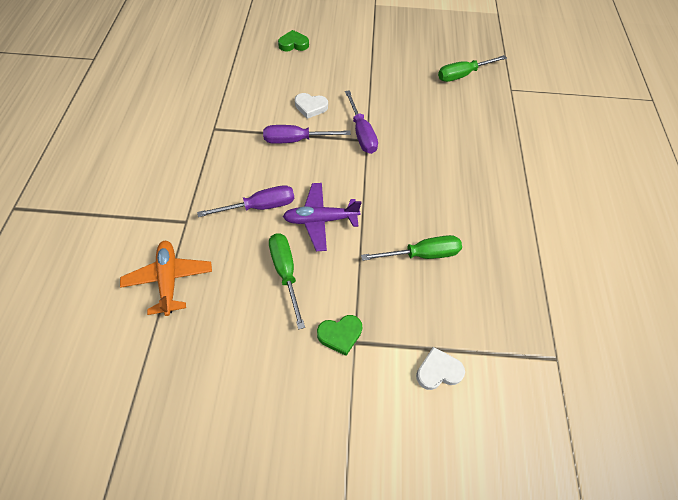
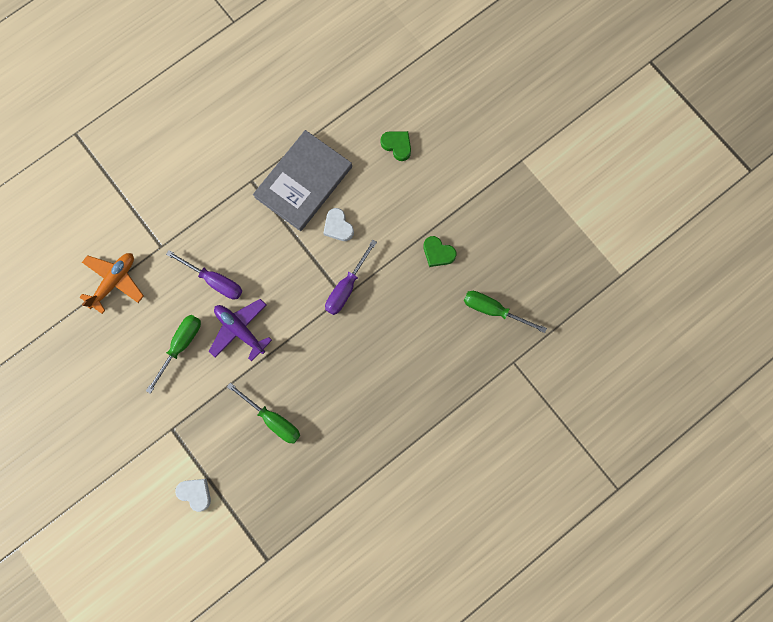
camera: 50 degrees right, 20 degrees up
purple screwdriver [263,125,351,144] -> none
green heart [317,315,362,356] -> green heart moved to [423,236,456,267]
none -> grey book [253,130,352,231]

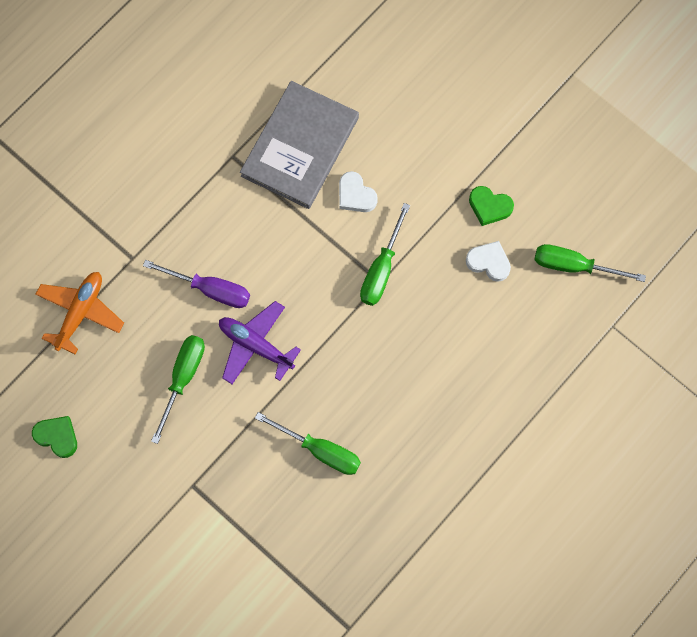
camera: 10 degrees left, 5 degrees down
white heart [175,479,211,512] -> white heart moved to [466,241,511,282]
purple screwdriver [325,240,377,315] -> green screwdriver [360,203,410,306]
green heart [381,131,411,161] -> green heart moved to [32,416,77,458]

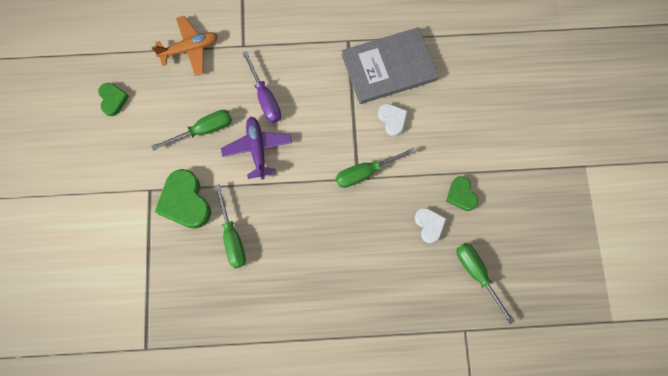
camera: 45 degrees right, 0 degrees up
white heart [339,171,378,212] -> white heart turned 150 degrees clockwise [378,103,408,136]
none -> green heart [155,169,211,229]

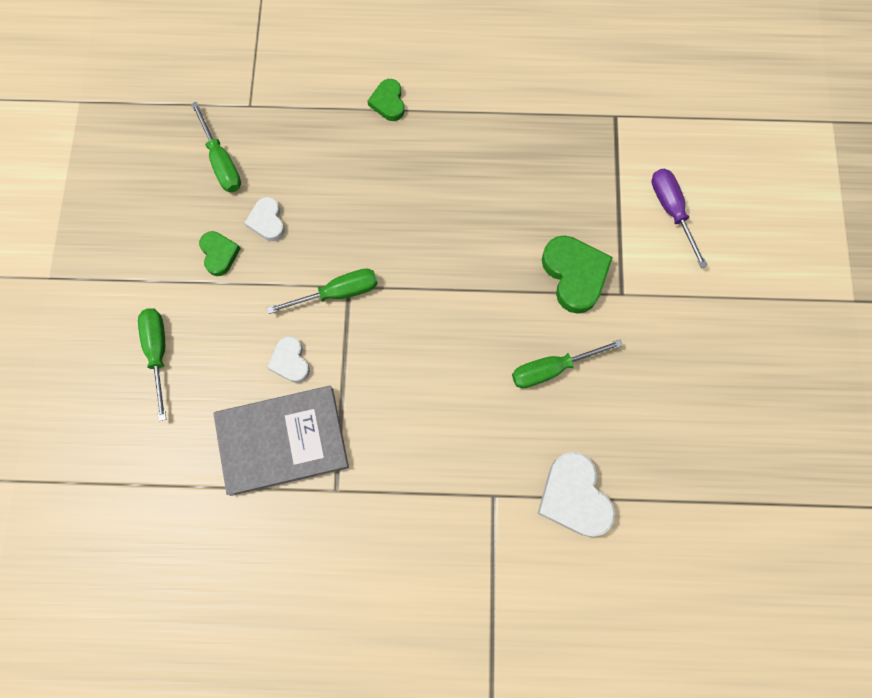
camera: 175 degrees left, 0 degrees up
green heart [98,83,129,116] -> green heart moved to [368,79,404,121]
orange plane [152,16,218,76] -> white heart [537,452,615,537]
green screwdriver [215,184,246,268] -> green screwdriver moved to [138,308,166,421]
purple plane [221,117,292,179] -> none
purple screwdriver [242,51,281,123] -> purple screwdriver moved to [652,169,708,268]

